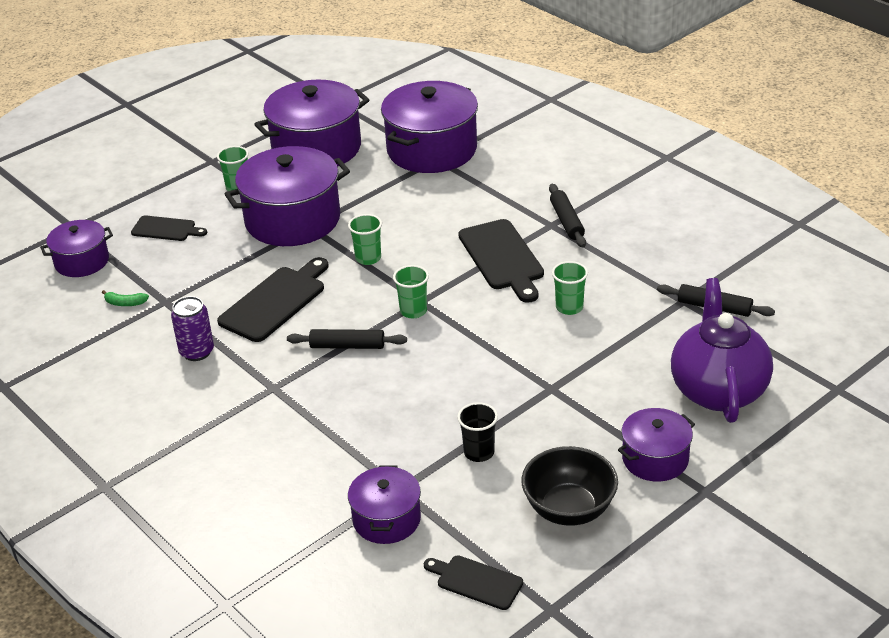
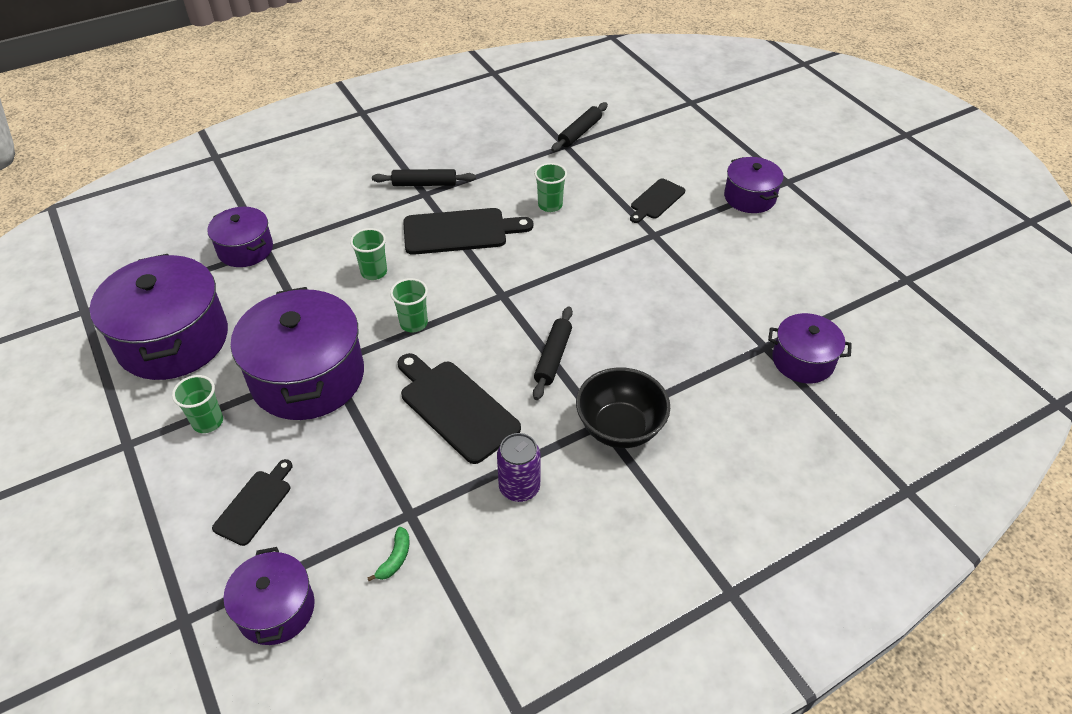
camera: 80 degrees left, 10 degrees up
purple pot [381,81,478,173] -> purple pot [207,207,273,267], size x0.55
green cup [393,265,429,318] -> green cup moved to [350,228,387,280]
black cutting board [424,555,523,610] -> black cutting board moved to [630,178,685,223]
black cup [457,402,498,462] -> none
black bowl [521,446,618,526] -> black bowl moved to [576,367,670,448]
purple teapot [671,278,773,423] -> none

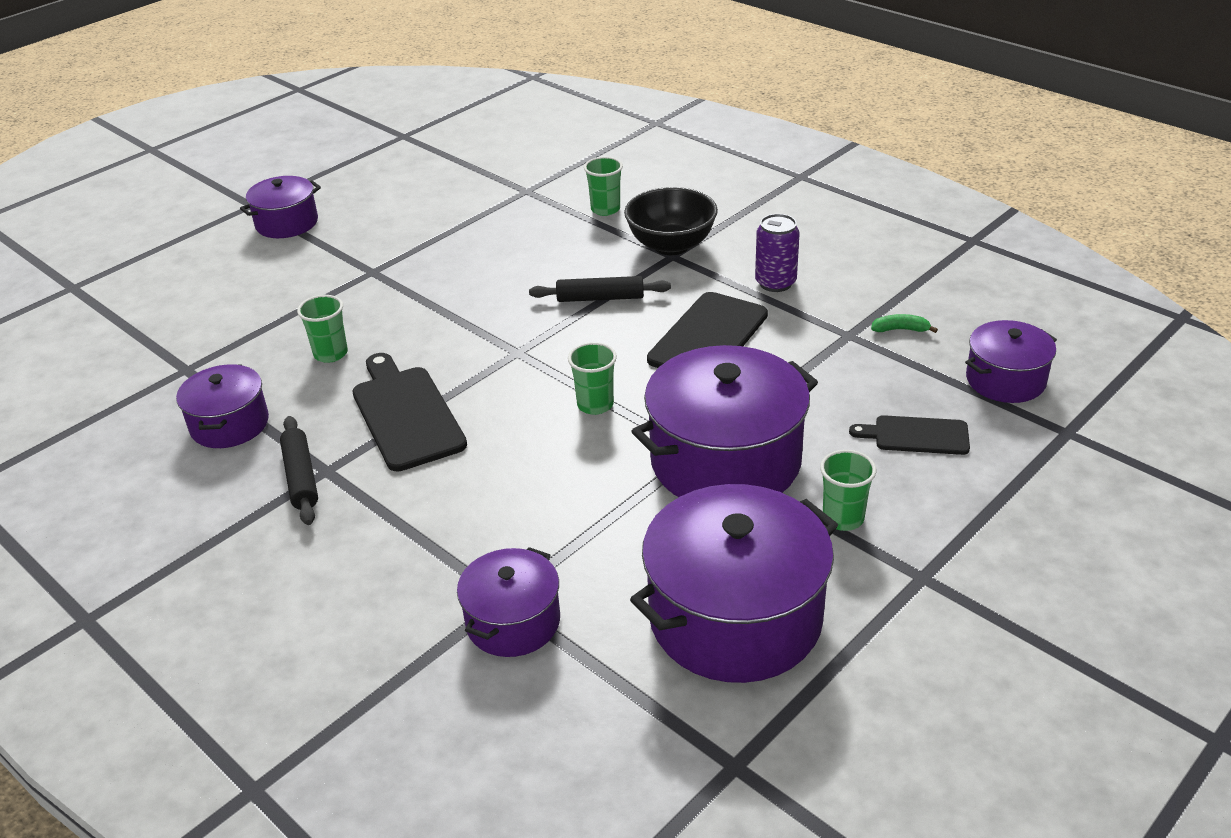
camera: 105 degrees left, 10 degrees down
green cup [350,228,387,280] -> green cup moved to [584,157,623,216]
black rolling pin [551,102,608,152] -> none
black cutting board [630,178,685,223] -> none
purple pot [768,313,852,383] -> purple pot moved to [176,364,269,448]

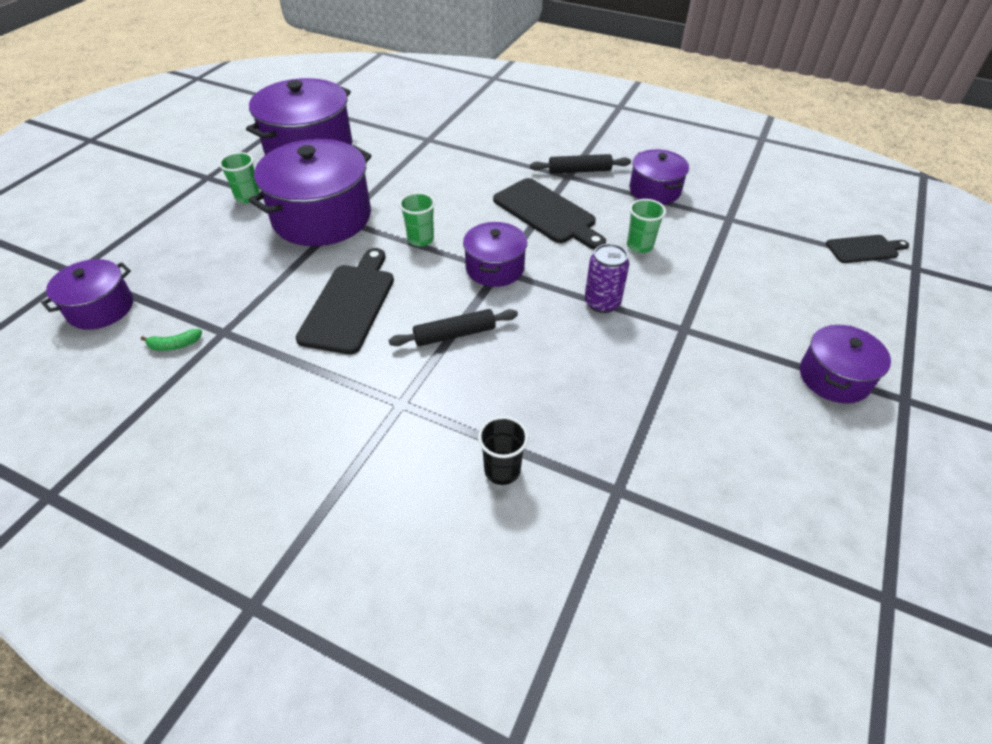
camera: 160 degrees right, 10 degrees up
black rolling pin [280,416,318,525] -> black rolling pin turned 60 degrees counterclockwise [530,154,631,174]
purple pot [457,547,560,657] -> purple pot moved to [463,222,527,287]
green cup [584,157,623,216] -> black cup [478,416,529,485]
black bowl [624,187,718,255] -> none
purple can [755,214,799,292] -> purple can moved to [584,244,629,313]
black cutting board [849,415,970,455] -> black cutting board moved to [826,235,909,263]

